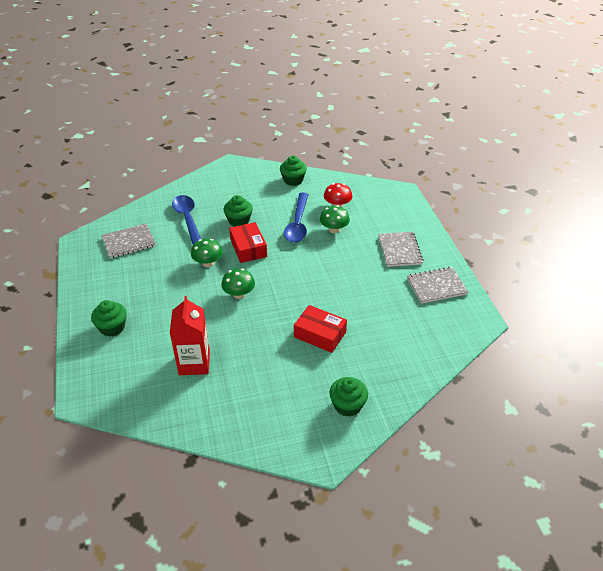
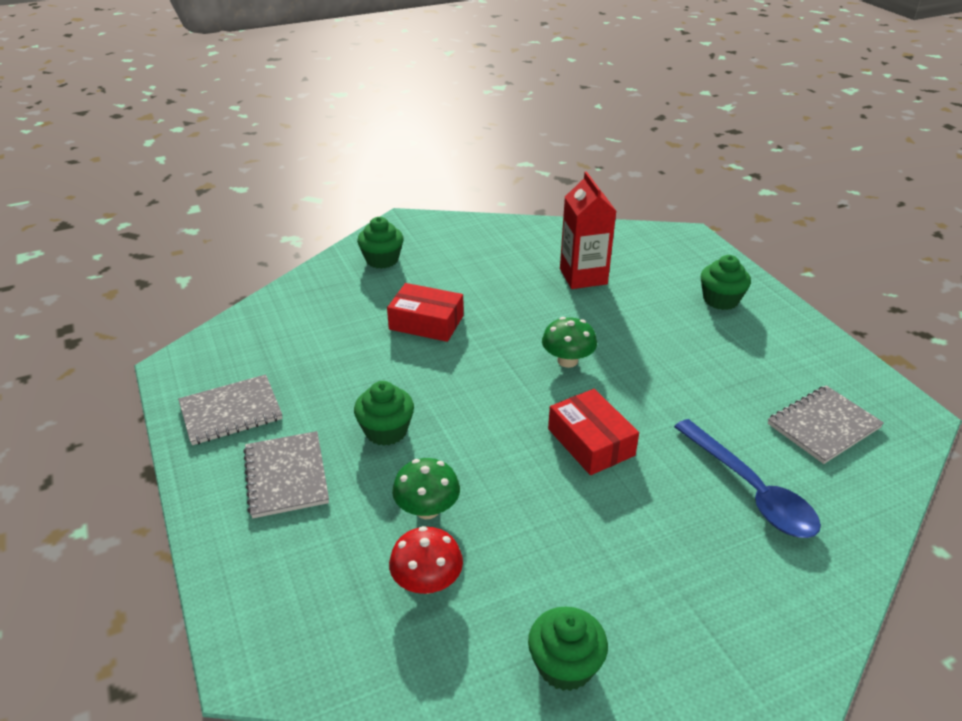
camera: 170 degrees right, 5 degrees down
green mushroom [191,238,223,267] -> none
green cupcake [223,195,253,227] -> green cupcake moved to [354,381,414,446]
blue spoon [284,193,309,243] -> none

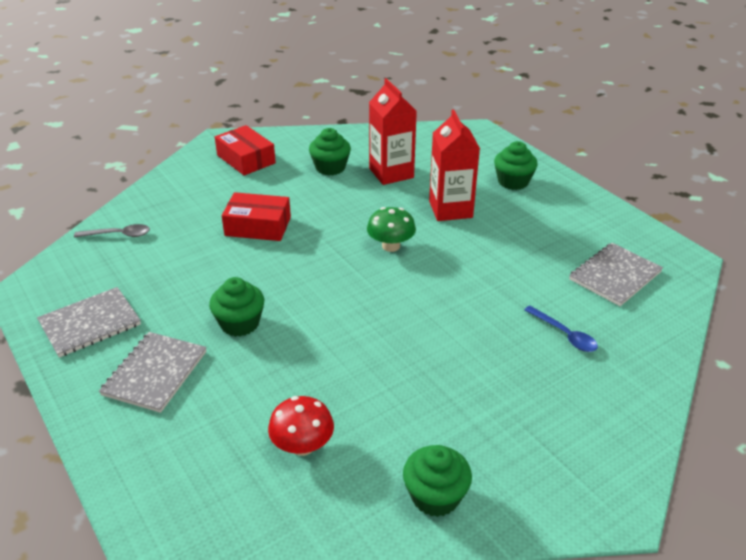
camera: 10 degrees left, 0 degrees up
grey notebook [243,431,329,518] -> grey notebook turned 45 degrees clockwise [99,332,207,413]
green cupcake [357,217,404,269] -> green cupcake moved to [309,128,351,175]
green mushroom [392,458,460,519] -> none
red box [548,389,639,475] -> red box moved to [215,125,276,176]
blue spoon [674,419,821,538] -> blue spoon [524,306,598,352], size x0.55
none -> grey spoon [74,224,150,238]
none -> red carton [429,109,480,221]

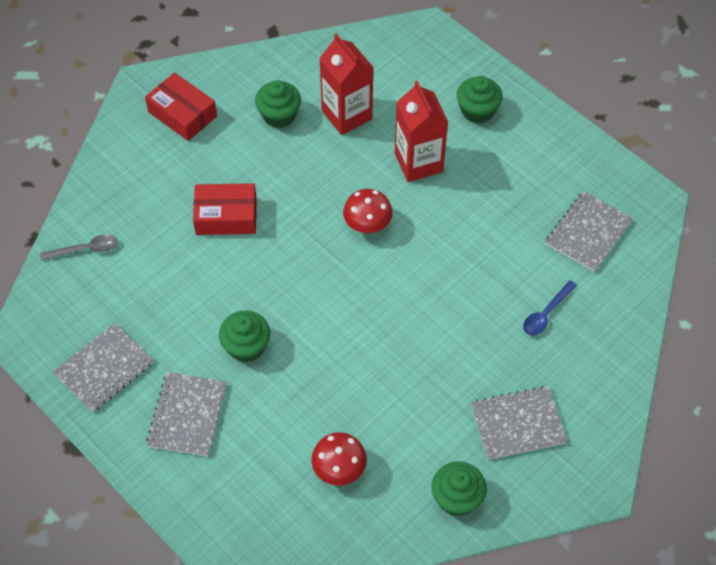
camera: 10 degrees left, 20 degrees up
green mushroom [367,207,416,252] -> red mushroom [343,189,393,233]
blue spoon [524,306,598,352] -> blue spoon turned 90 degrees clockwise [523,280,577,336]
none -> grey notebook [471,386,567,460]

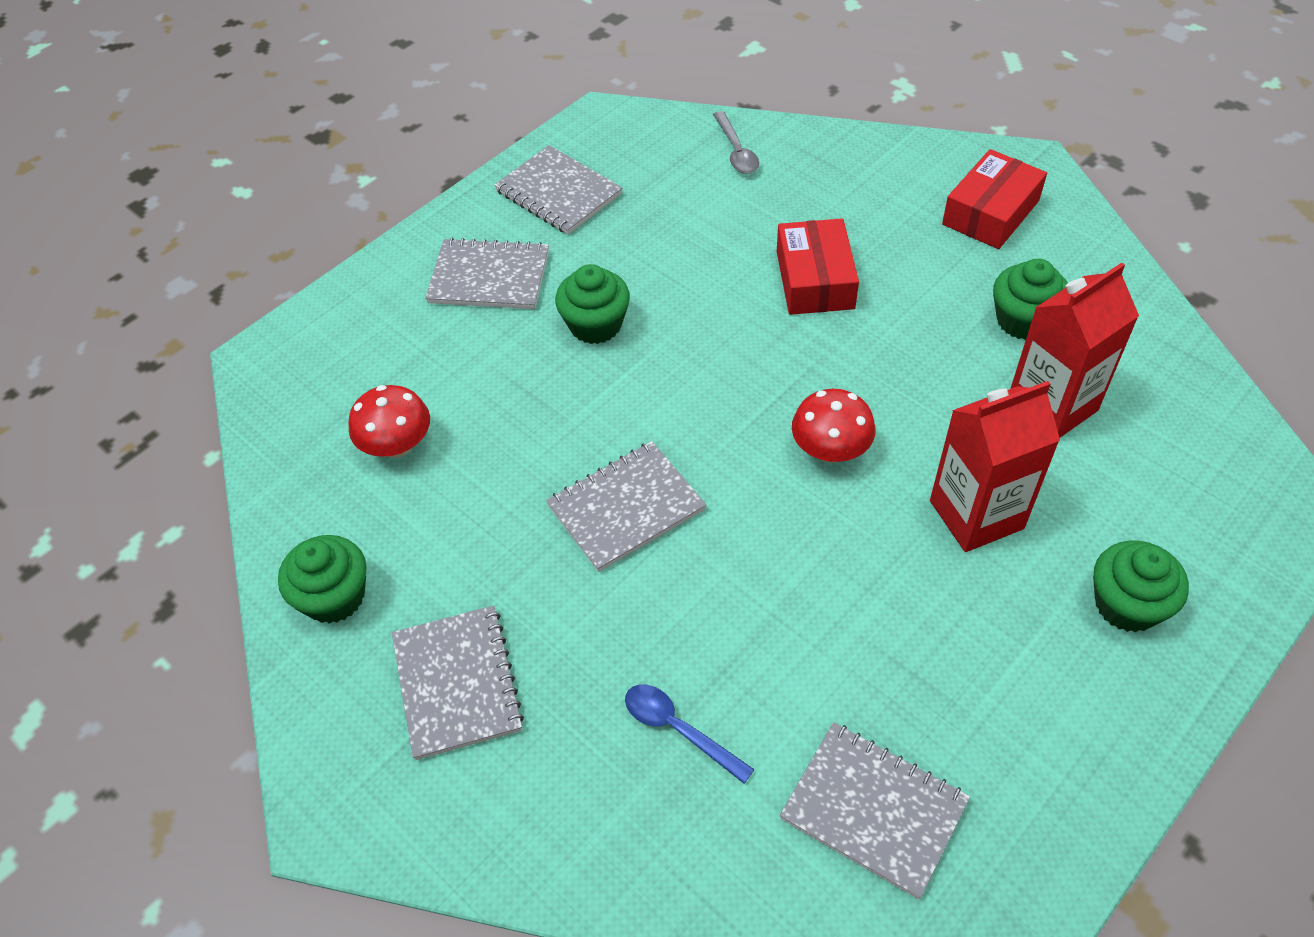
camera: 90 degrees right, 5 degrees down
none -> grey notebook [546,441,706,572]

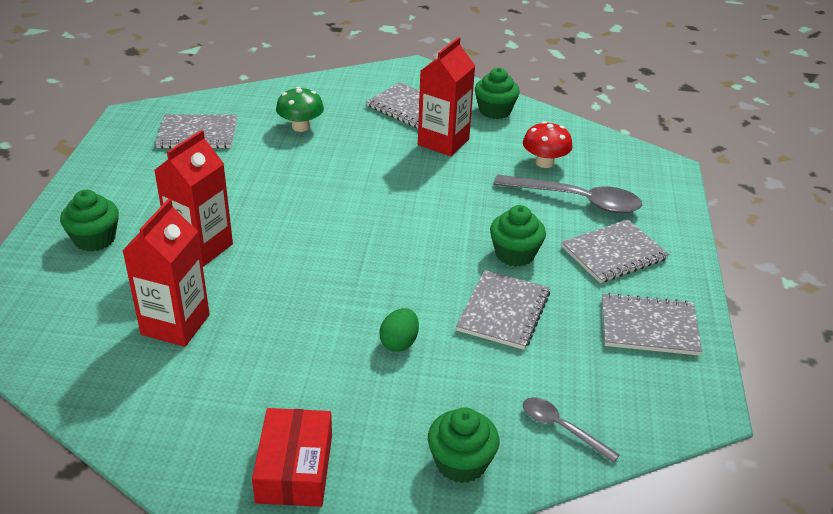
camera: 140 degrees right, 15 degrees down
grey notebook [546,441,706,572] -> grey notebook moved to [456,270,550,350]
blue spoon [625,685,755,783] -> green mushroom [276,87,324,132]
red box [777,218,859,315] -> green egg [379,308,419,352]
red mushroom [792,389,876,463] -> none
green cupcake [993,259,1068,340] -> green cupcake moved to [428,407,500,483]
none -> red carton [418,37,475,156]
none -> grey spoon [493,174,642,213]

